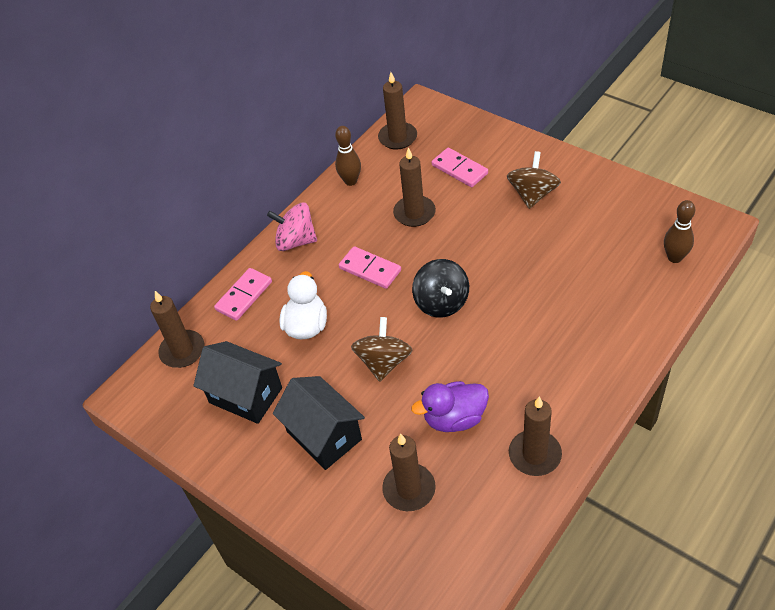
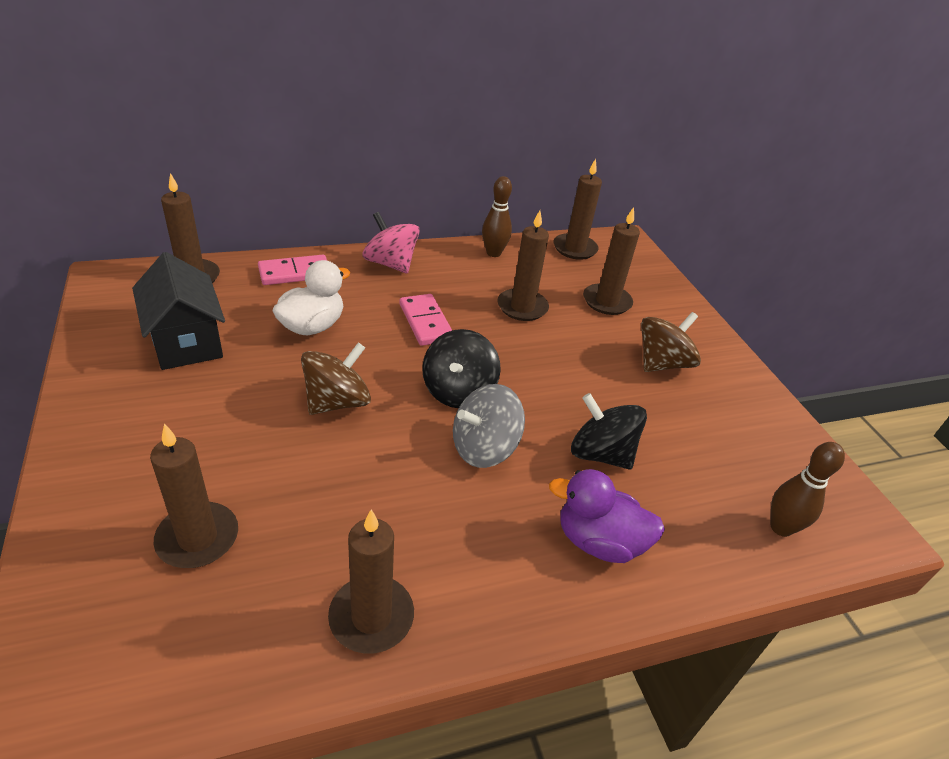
camera: 25 degrees right, 10 degrees down
black house [273,376,365,470] -> none
purple duck [411,381,489,432] -> purple duck moved to [549,469,665,563]
pink domino [432,147,488,187] -> brown candle [583,207,640,315]
none -> grey spinning top [453,384,525,468]
none -> black spinning top [571,393,647,470]

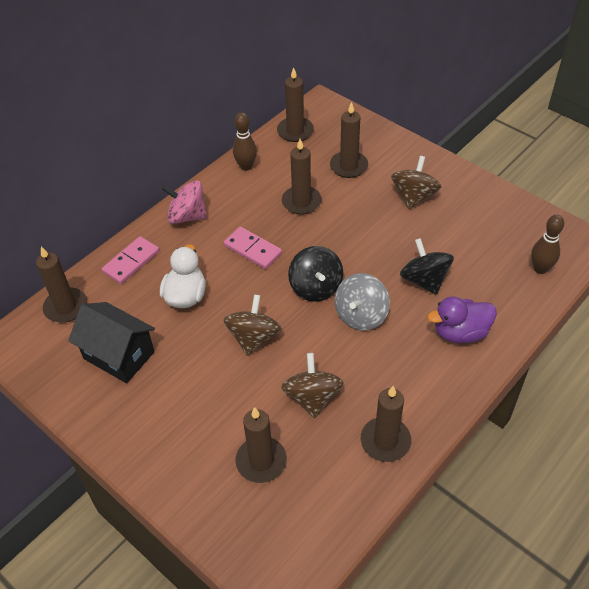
camera: 25 degrees left, 10 degrees up
black spinning top [571,393,647,470] -> black spinning top turned 60 degrees clockwise [400,238,454,295]
none -> brown spinning top [281,353,343,418]

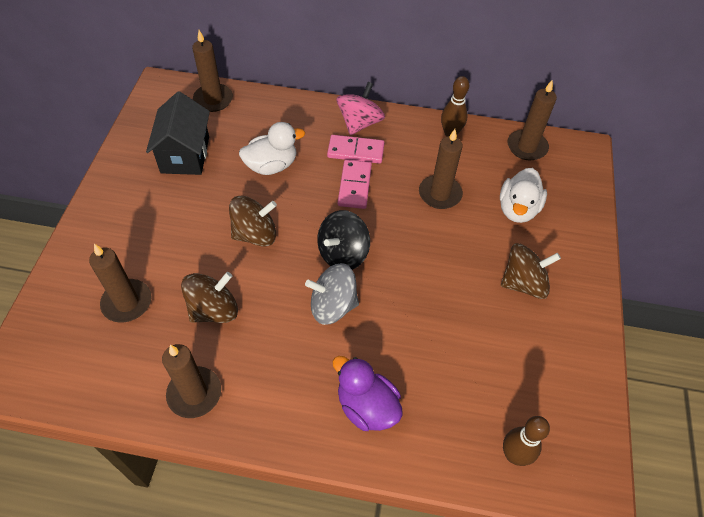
camera: 55 degrees right, 5 degrees up
pink domino [102,236,159,284] -> pink domino moved to [327,135,385,164]
pink spinning top [162,180,207,224] -> pink spinning top turned 45 degrees clockwise [337,82,385,135]
brown candle [330,102,368,178] -> white duck [500,168,547,223]
black spinning top [400,238,454,295] -> none

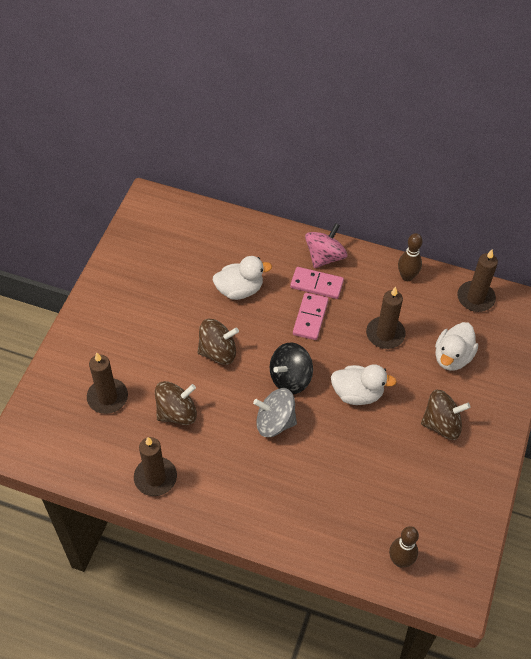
camera: 10 degrees right, 0 degrees up
black house [146,91,210,175] -> none
brown candle [192,30,233,112] -> none
purple duck [332,356,403,431] -> none
none -> white duck [331,364,397,405]

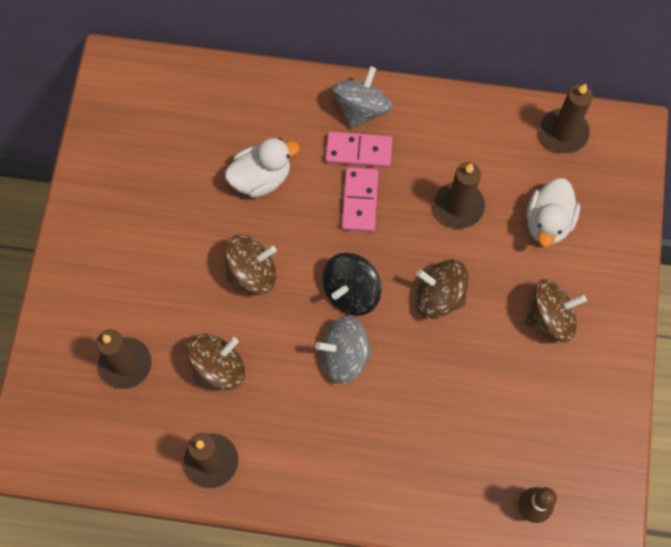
camera: 10 degrees left, 15 degrees up
pink spinning top [305,223,347,268] -> grey spinning top [333,66,392,129]
white duck [331,364,397,405] -> brown spinning top [415,259,469,319]
brown bowling pin [398,233,423,281] -> none

